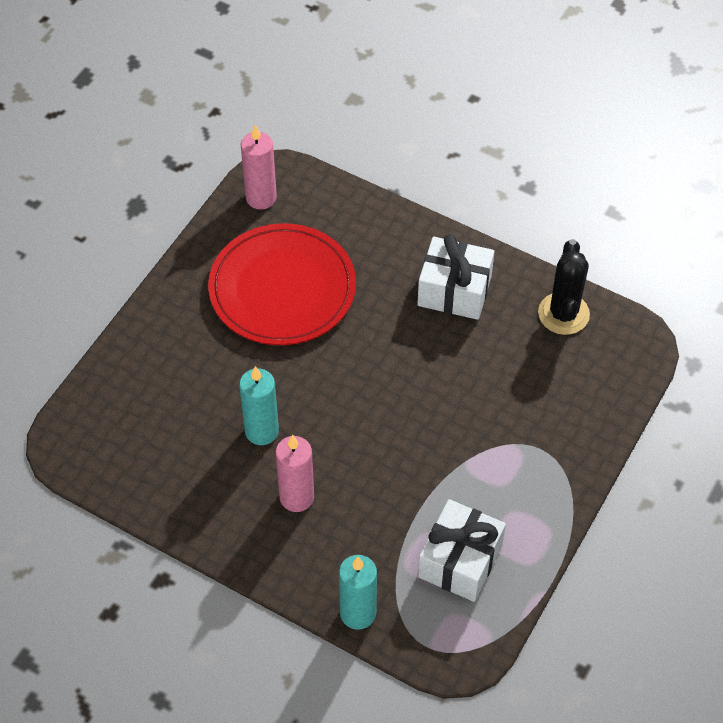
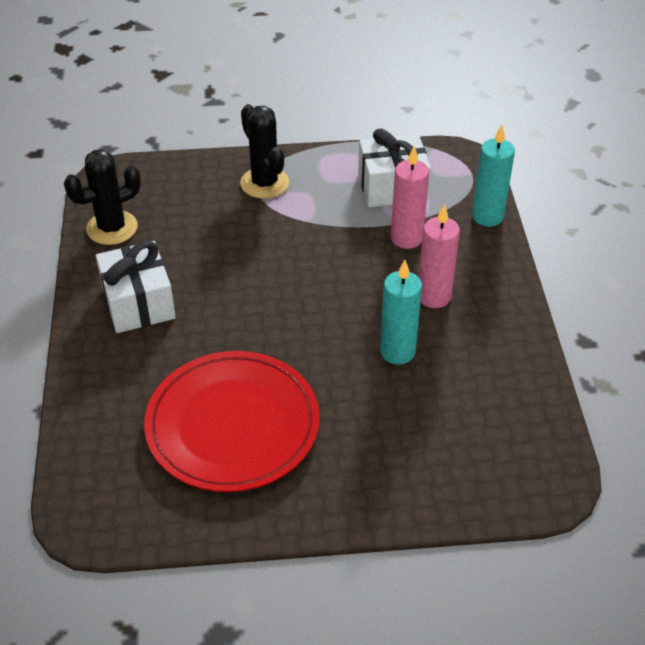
camera: 125 degrees left, 10 degrees down
pink candle [241,125,277,210] -> pink candle moved to [391,146,429,249]
none -> black cactus [240,104,289,199]

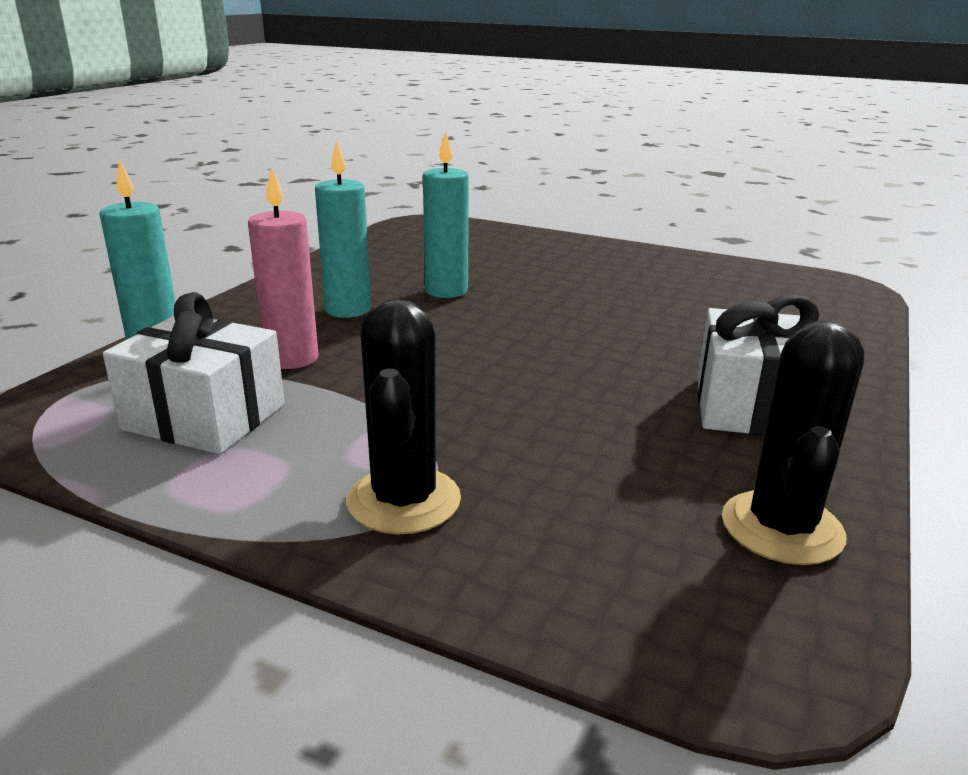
camera: 150 degrees left, 20 degrees down
black cactus [64,149,141,245] -> black cactus turned 75 degrees counterclockwise [722,321,864,565]
red plate [144,351,320,492] -> none
pink candle [419,204,460,308] -> turquoise candle [315,140,371,318]

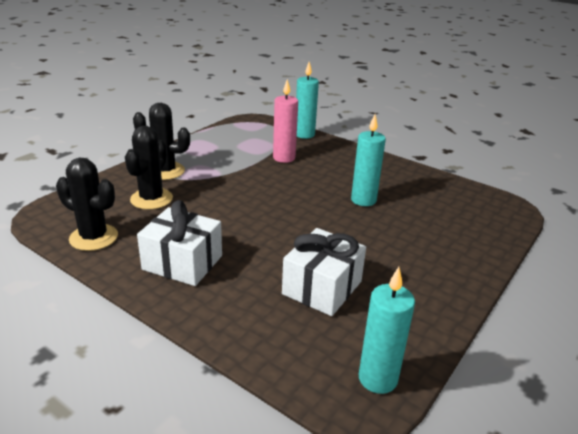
camera: 100 degrees right, 5 degrees up
white gift [103,292,285,454] -> white gift moved to [282,228,366,316]
turquoise candle [315,140,371,318] -> turquoise candle moved to [359,267,415,394]
none -> black cactus [125,126,173,210]

